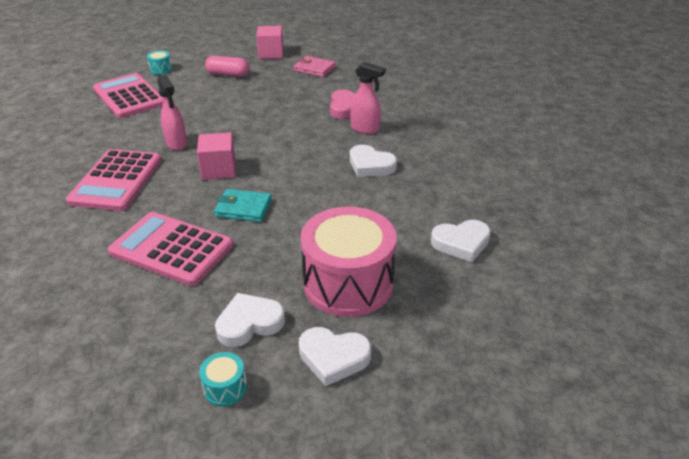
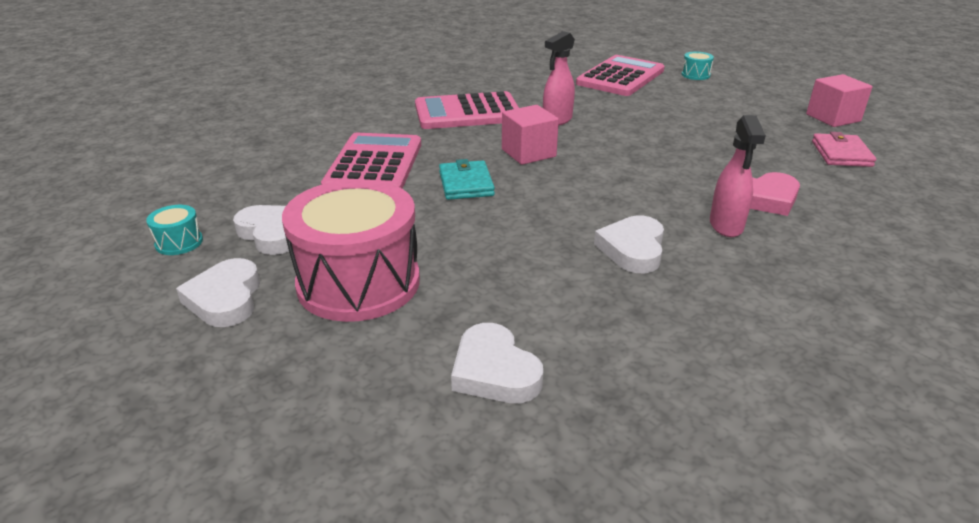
camera: 70 degrees right, 5 degrees down
pink capsule [205,56,250,77] -> none

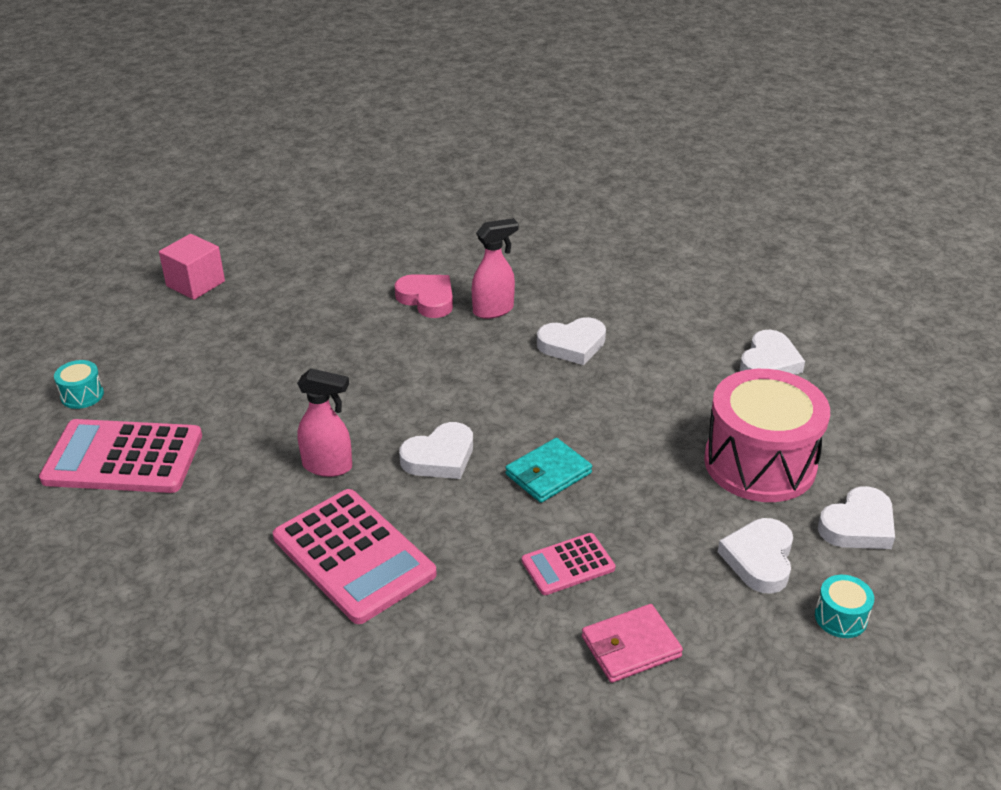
camera: 120 degrees left, 5 degrees up
pink calculator [321,133,421,189] -> pink calculator [522,533,616,595], size x0.53
pink cube [502,105,559,165] -> white heart [399,422,473,479]
pink wallet [812,132,876,167] -> pink wallet moved to [582,604,683,683]

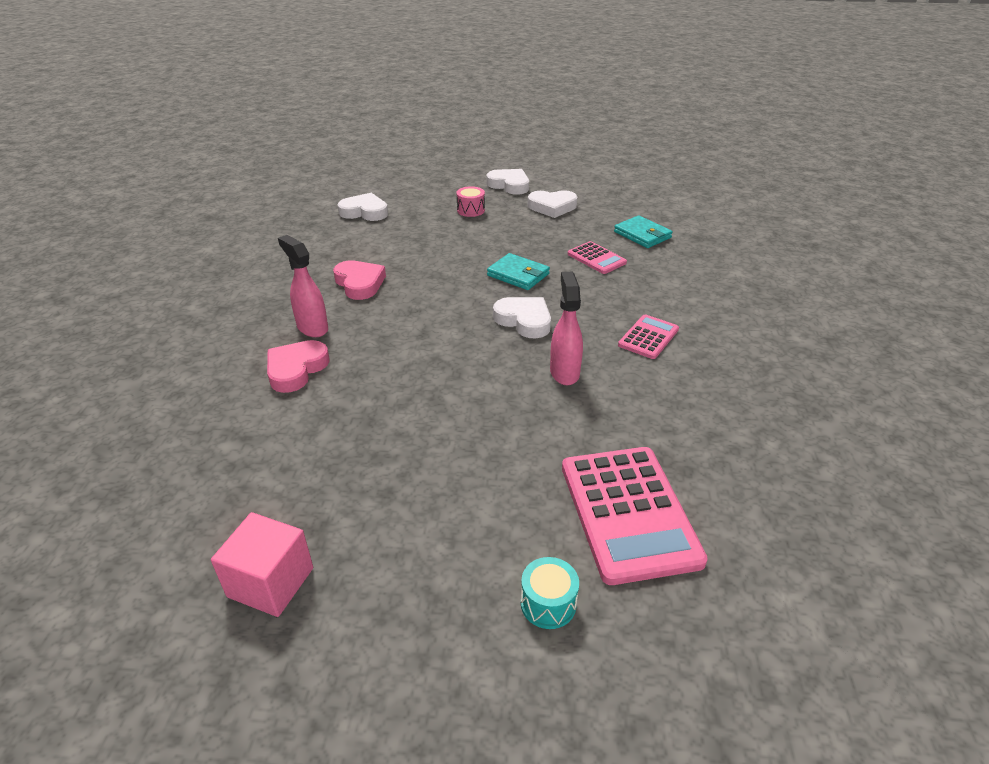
camera: 105 degrees left, 0 degrees up
pink calculator [273,489,437,624] -> pink calculator [618,314,679,359], size x0.53
white heart [537,317,606,365] -> pink heart [333,260,386,300]
pink wallet [582,604,683,683] -> turquoise wallet [614,215,673,248]
pink drum [704,369,830,502] -> pink drum [456,186,485,217], size x0.40
turquoise drum [815,575,874,638] -> none

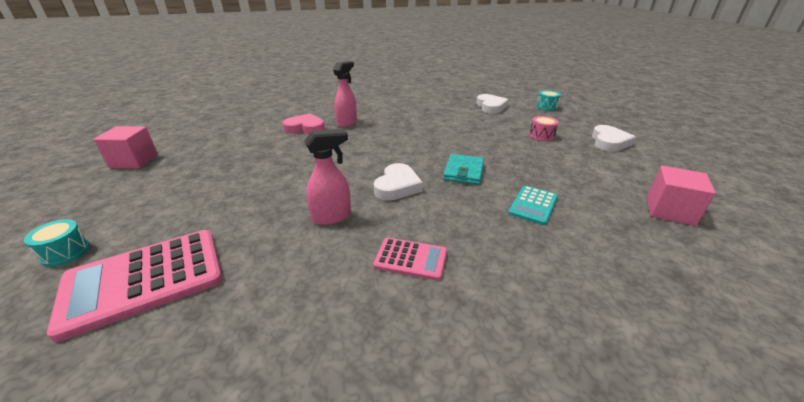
camera: 70 degrees right, 5 degrees down
pink heart [333,260,386,300] -> none
white heart [528,190,578,218] -> none
pink calculator [568,241,627,274] -> turquoise calculator [508,186,558,225]
turquoise wallet [614,215,673,248] -> none
none -> turquoise drum [536,90,561,111]
none -> pink cube [647,166,716,226]

